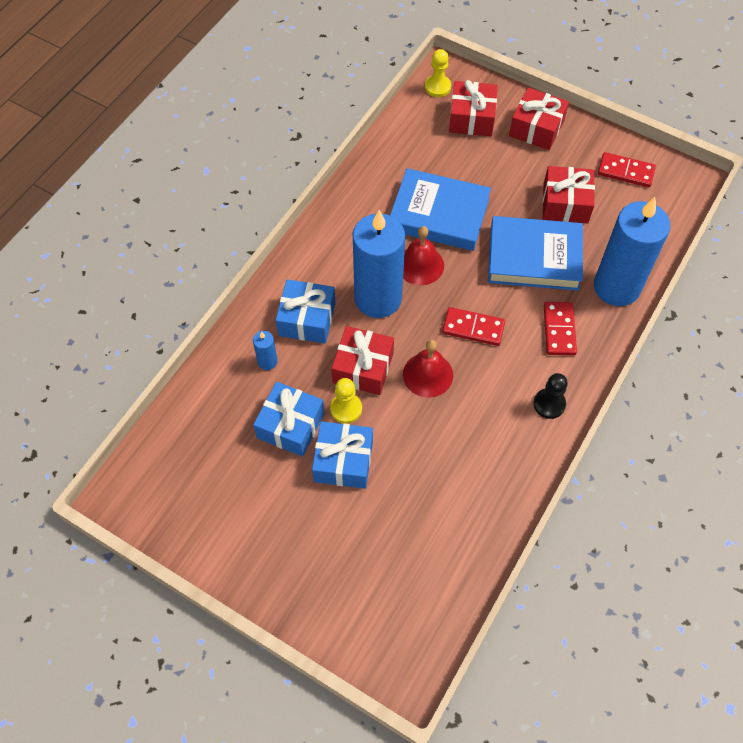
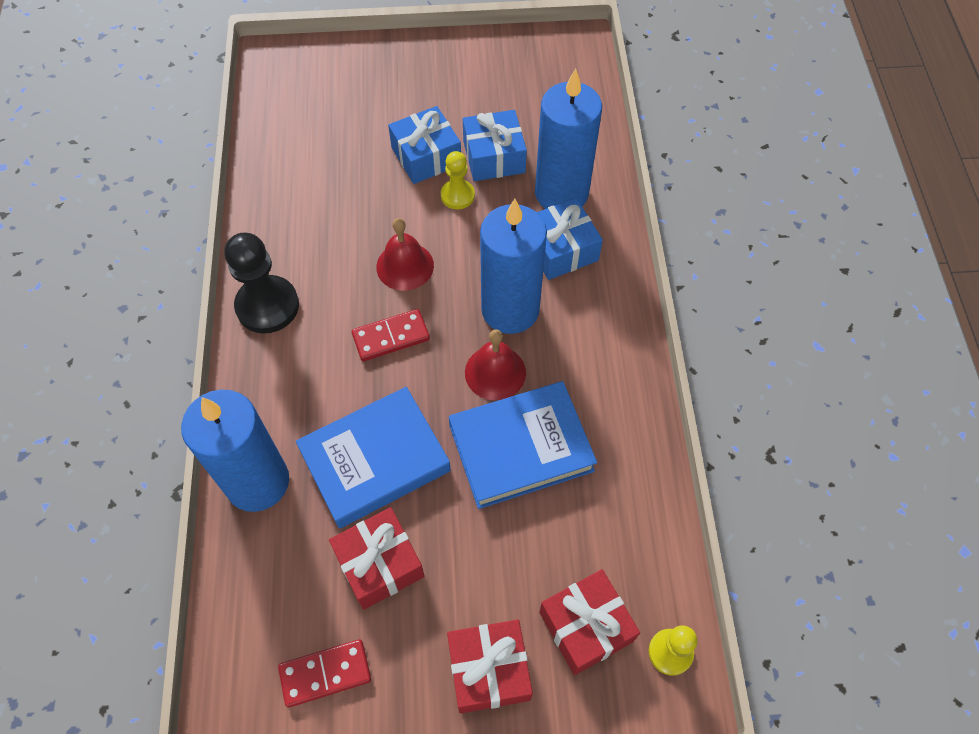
camera: 145 degrees right, 0 degrees up
blue candle [253,331,278,370] -> blue candle [535,68,602,209], size x2.47
red gift [331,326,394,395] -> none
black pawn [534,373,568,419] -> black pawn [224,233,299,333], size x1.71
red domino [544,302,577,356] -> none

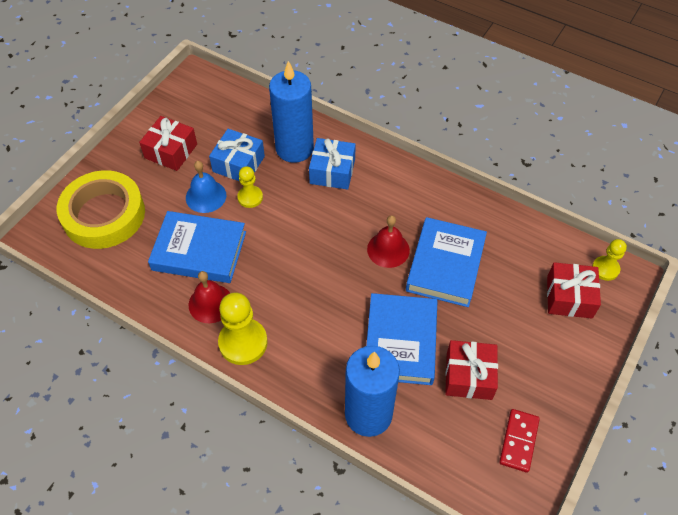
camera: 55 degrees left, 5 degrees down
black pawn [224,233,299,333] -> yellow pawn [218,292,268,365]
red domino [352,309,430,361] -> none
red bell [376,218,434,291] -> red bell moved to [189,271,230,323]
blue gift [388,106,461,184] -> blue bell [186,161,226,213]
red gift [447,620,533,714] -> red gift moved to [139,116,197,171]
blue candle [480,199,547,334] -> none
none -> yellow tape [57,170,145,249]
none -> blue book [148,211,246,283]

